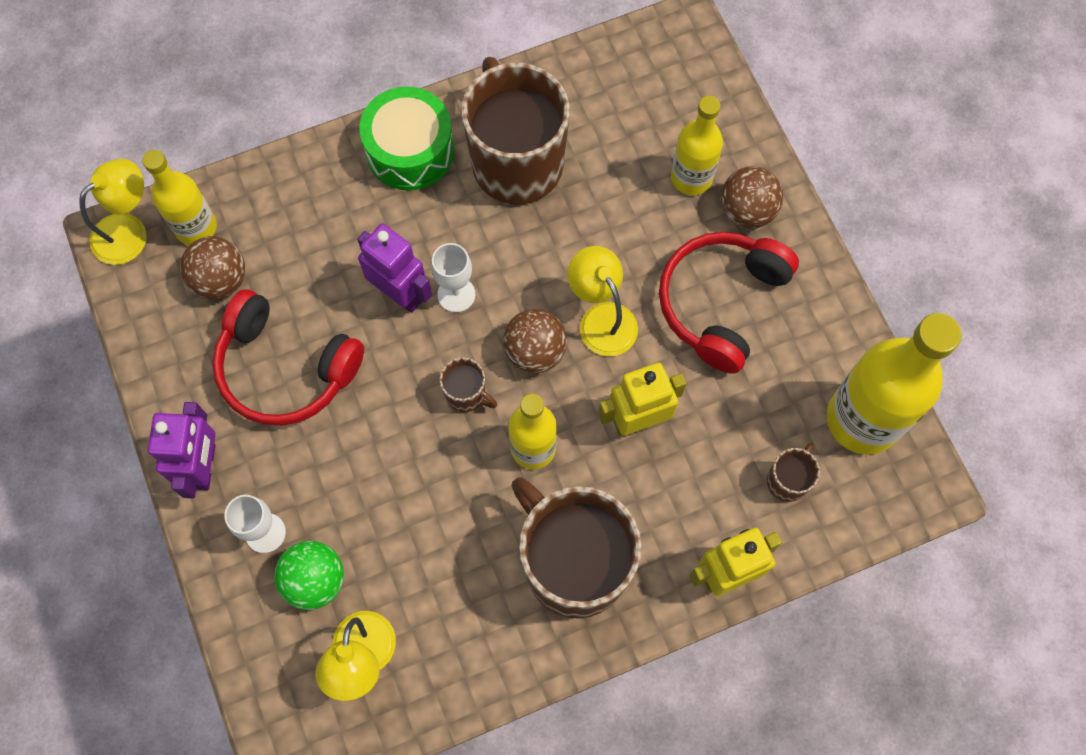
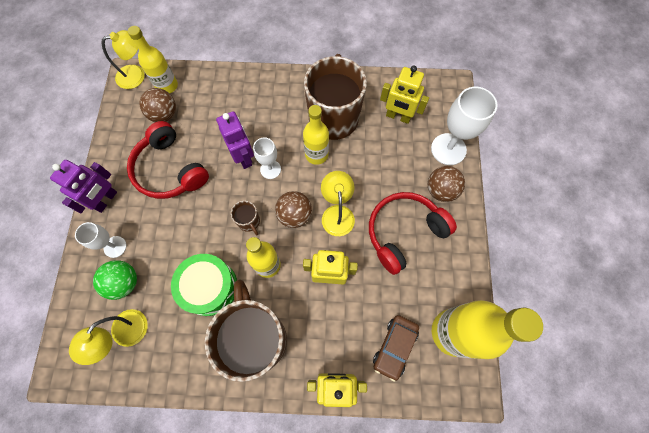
camera: 25 degrees right, 0 degrees up
green drum [359,86,454,190] -> green drum moved to [171,254,237,316]
yellow bottle [671,96,723,195] -> yellow bottle moved to [303,105,329,165]
brown mug [767,442,820,502] -> brown car [373,315,419,382]
none -> yellow robot [380,66,429,124]
none -> white goblet [431,87,497,165]

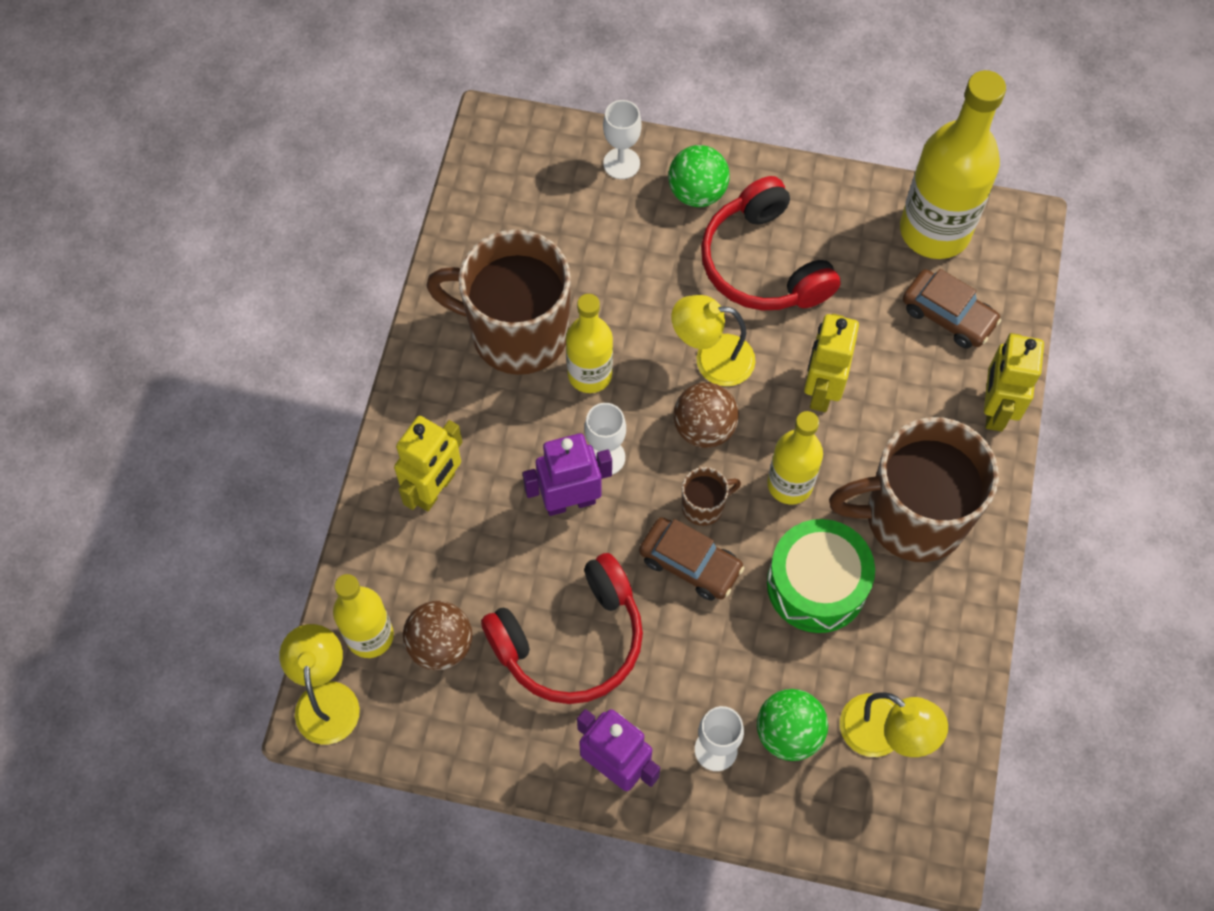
camera: 80 degrees left, 5 degrees down
yellow robot [380,66,429,124] -> yellow robot moved to [394,416,462,511]
brown ball [428,166,465,202] -> green ball [668,145,730,207]
white goblet [431,87,497,165] -> white goblet [603,100,642,179], size x0.59
none -> brown car [639,517,744,601]

